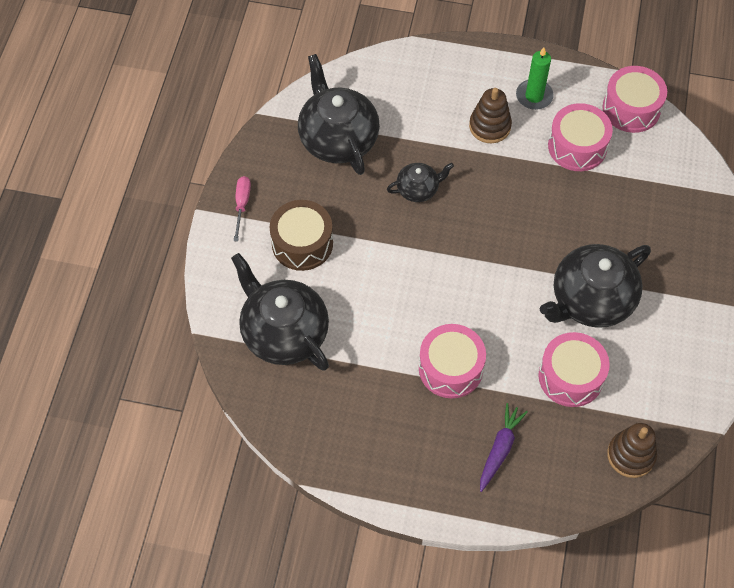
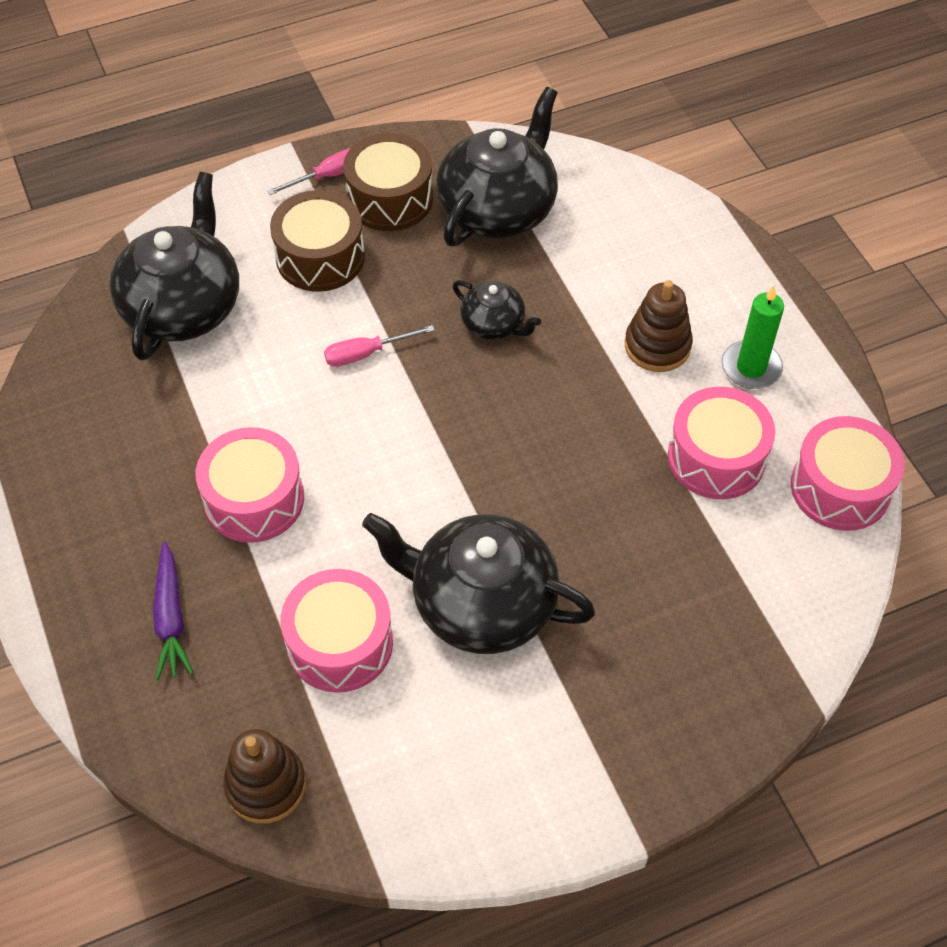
camera: 55 degrees right, 5 degrees down
purple carrot [480,403,528,492] -> purple carrot turned 90 degrees clockwise [153,541,193,680]
none -> pink screwdriver [324,325,435,367]
none -> brown drum [343,133,433,231]

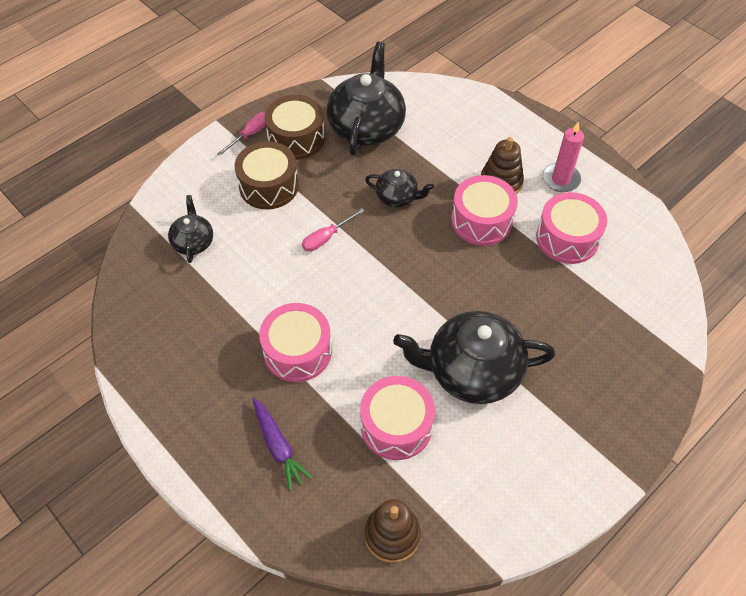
camera: 20 degrees left, 0 degrees up
black teapot [109,172,239,360] -> black teapot [168,195,213,263], size x0.51
green candle [722,286,784,389] -> pink candle [542,122,584,192]
pink drum [791,416,905,531] -> pink drum moved to [451,175,518,246]

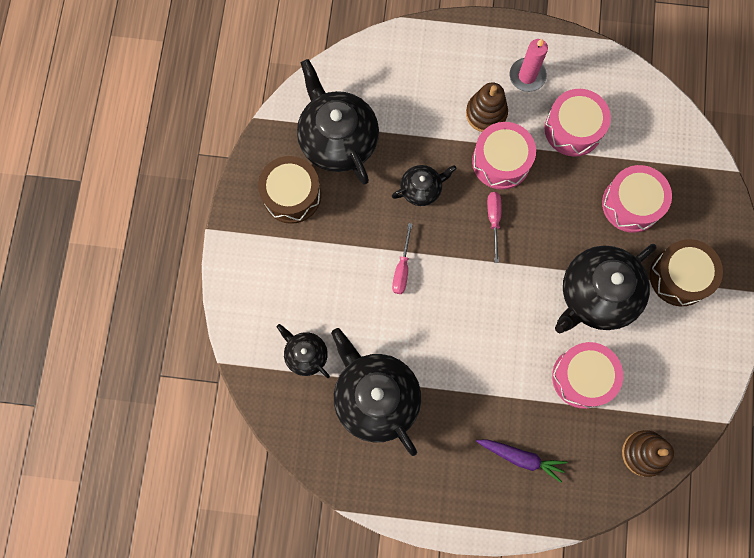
camera: 40 degrees left, 20 degrees up
pink screwdriver [217,112,266,156] -> pink screwdriver moved to [487,192,501,263]
brown drum [235,141,299,210] -> brown drum moved to [650,239,723,306]
pink drum [259,303,332,382] -> pink drum moved to [602,165,672,233]
none -> black teapot [331,328,421,456]

